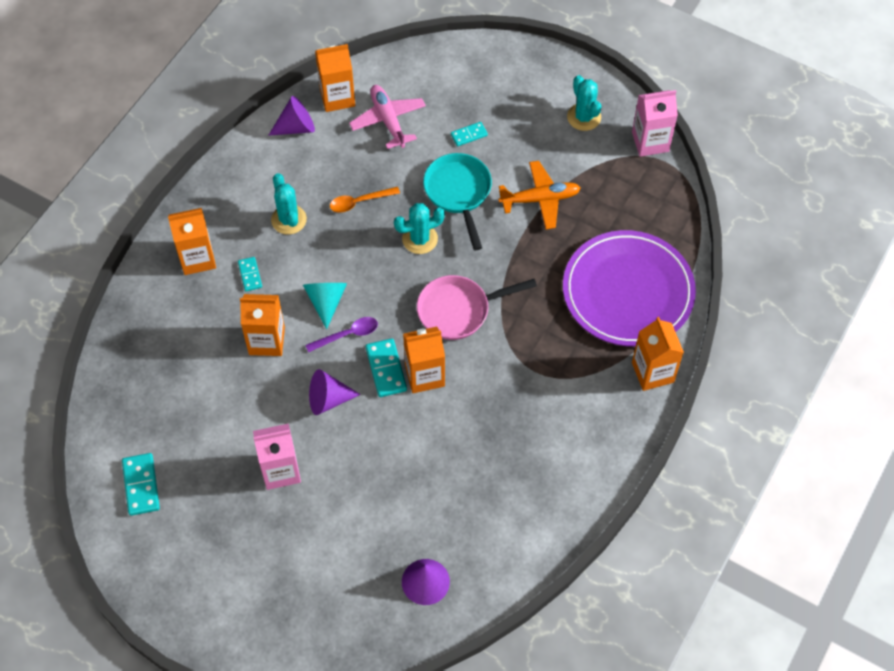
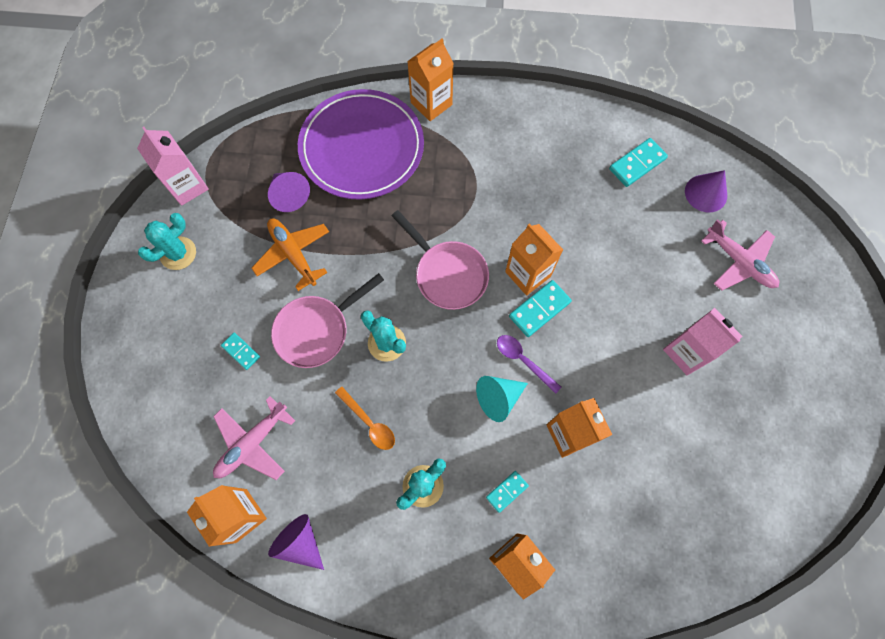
camera: 115 degrees left, 10 degrees up
turquoise domino [122,453,160,516] -> turquoise domino moved to [609,138,668,187]
purple cone [309,369,361,415] -> purple cone moved to [268,172,310,212]
turquoise pan [423,153,492,250] -> pink pan [271,273,384,368]
none -> pink plane [701,219,779,291]

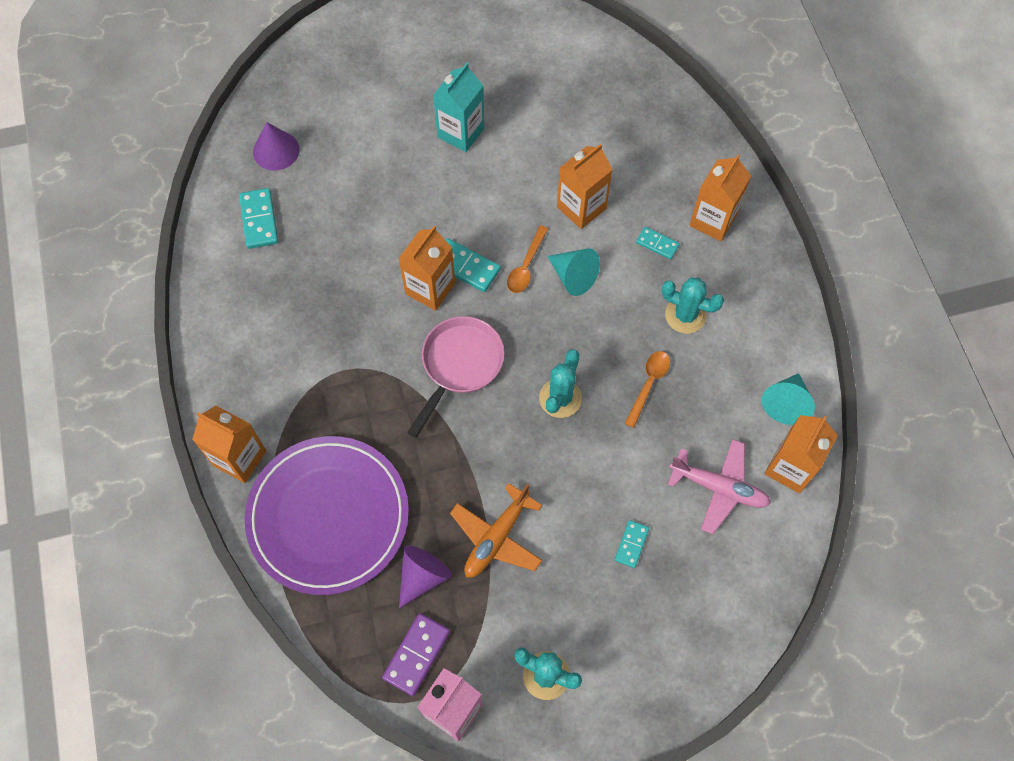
camera: 110 degrees left, 5 degrees down
purple cone [268,514,324,570] -> turquoise cone [762,373,815,425]
pink pan [271,273,384,368] -> none
purple spoon [497,335,561,394] -> orange spoon [507,225,548,293]
turquoise domino [609,138,668,187] -> turquoise domino turned 45 degrees clockwise [239,188,278,249]
pink carton [663,308,742,375] -> turquoise carton [433,63,484,152]
pink plane [701,219,779,291] -> none
none -> purple domino [382,613,450,696]

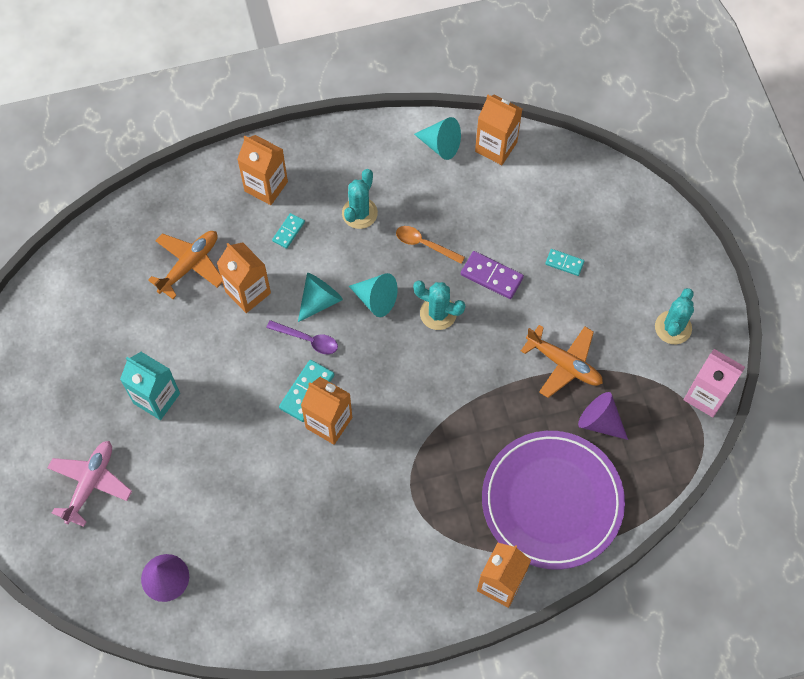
camera: 90 degrees left, 0 degrees up
turquoise domino [239,188,278,249] -> none
purple domino [382,613,450,696] -> purple domino moved to [461,251,524,299]
pink pan [407,316,504,438] -> none
orange spoon [507,225,548,293] -> purple spoon [266,320,338,354]
pink plane [668,439,771,534] -> pink plane moved to [48,441,132,527]
none -> orange plane [148,231,223,299]
none -> turquoise cone [349,273,398,317]

